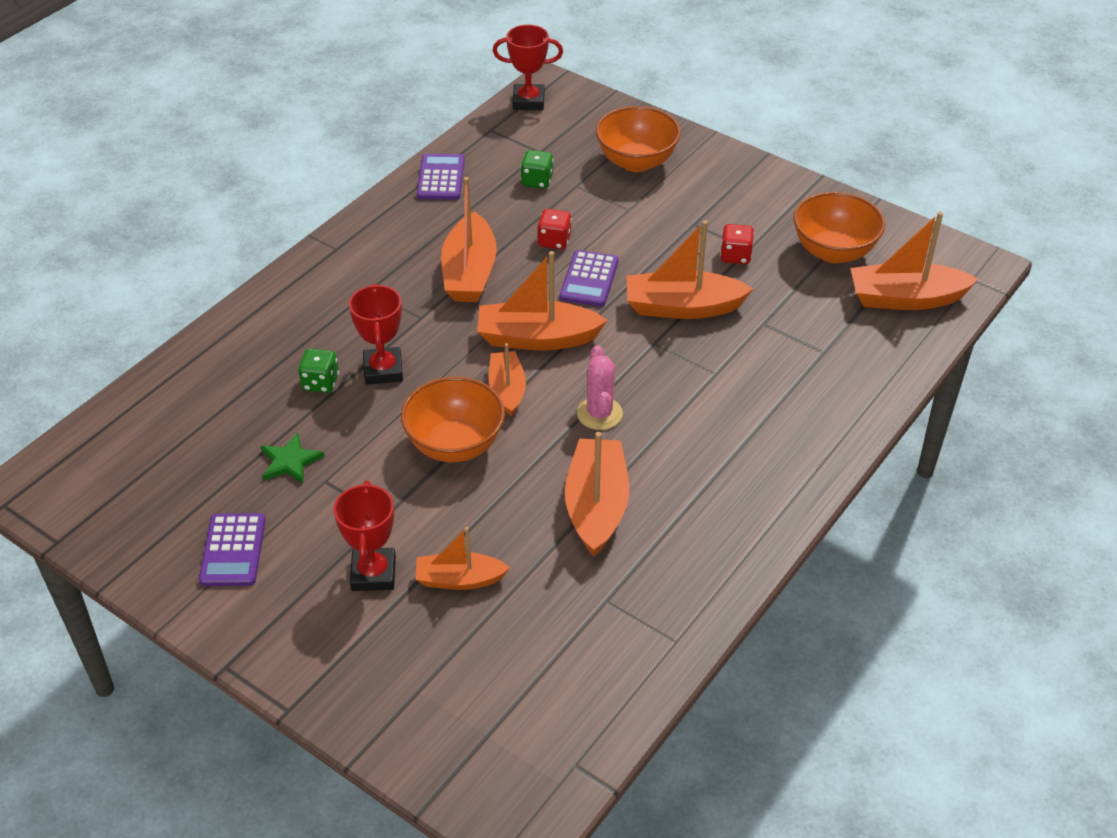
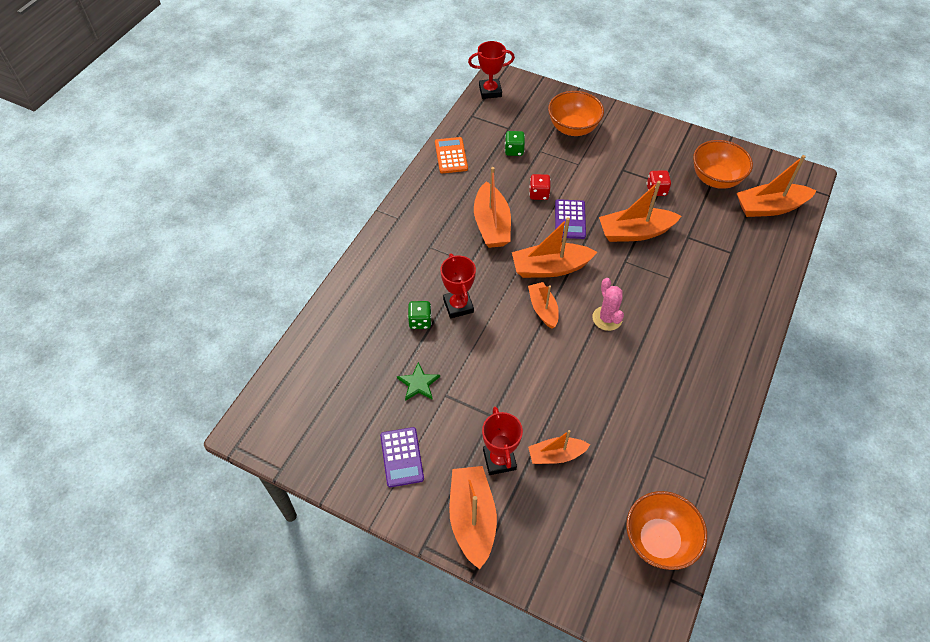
camera: 10 degrees left, 10 degrees up
orange bowl [401,377,505,462] -> orange bowl moved to [626,491,707,570]
purple calculator [417,154,465,200] -> orange calculator [435,137,468,174]
orange boat [565,432,629,556] -> orange boat moved to [449,466,497,569]

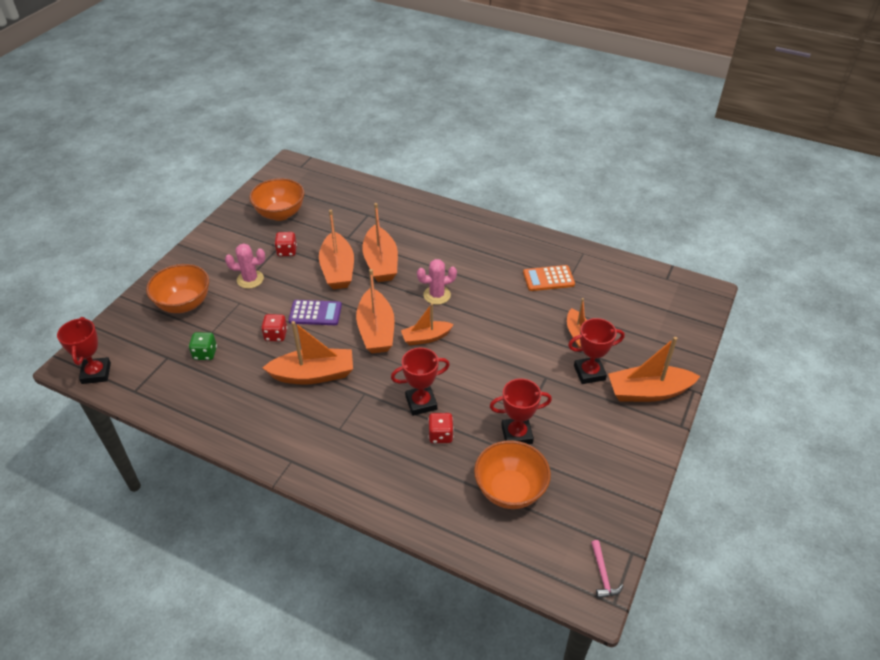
camera: 90 degrees left, 10 degrees down
purple calculator [380,427,424,487] -> none
green star [397,362,440,401] -> red trophy [490,379,552,444]
green dice [408,301,432,329] -> red dice [428,413,454,443]
orange calculator [435,137,468,174] -> orange calculator moved to [523,265,575,291]
orange bowl [626,491,707,570] -> orange bowl moved to [474,440,551,509]
orange boat [737,155,816,217] -> orange boat moved to [362,203,398,282]
none -> pink cactus [225,243,265,289]
none -> pink hammer [591,540,623,598]

